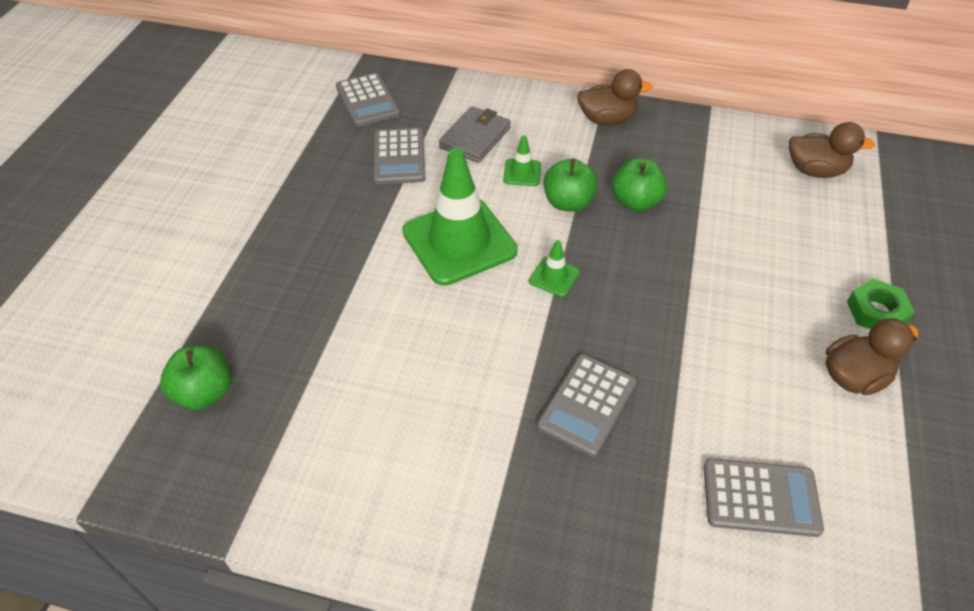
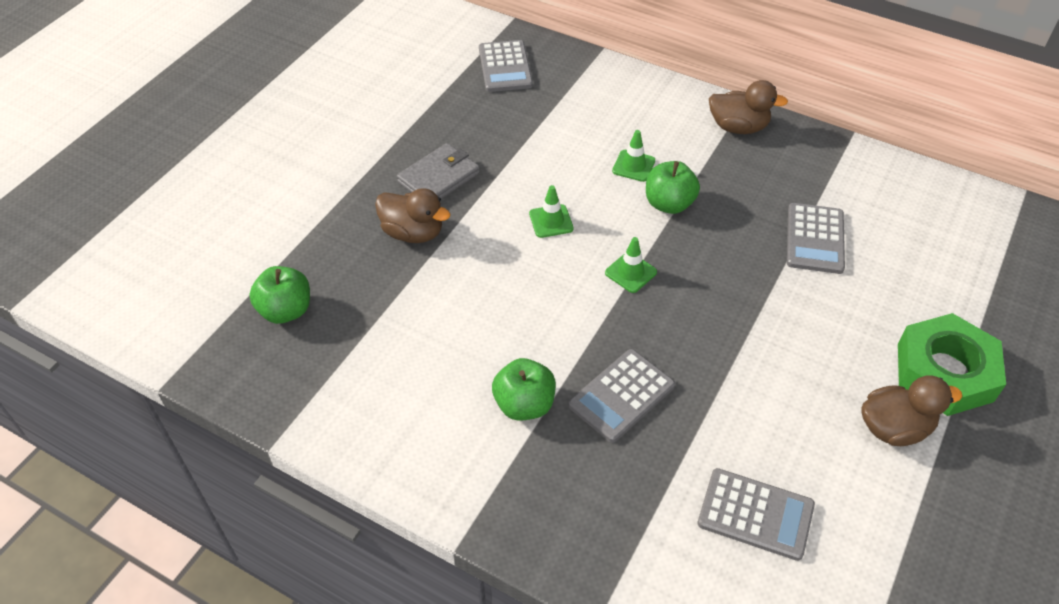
camera: 15 degrees right, 0 degrees up
grey calculator [373,128,425,184] -> grey calculator moved to [787,203,845,274]
green traffic cone [402,148,518,286] -> green traffic cone [529,185,574,238], size x0.43
grey wallet [439,106,511,163] -> grey wallet moved to [397,143,480,199]
green apple [612,158,667,211] -> green apple moved to [492,358,556,420]
brown duck [789,122,875,178] -> brown duck moved to [375,188,450,243]
green nut [847,279,915,329] -> green nut [898,313,1006,416], size x1.74

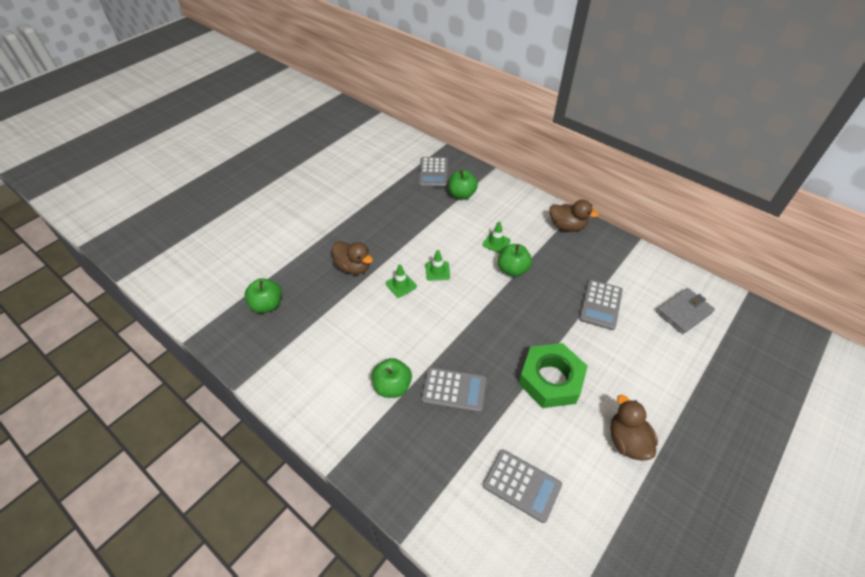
camera: 10 degrees right, 0 degrees up
grey wallet [397,143,480,199] -> grey wallet moved to [656,288,715,334]
grey calculator [568,349,675,443] -> grey calculator turned 135 degrees counterclockwise [421,367,487,413]
green traffic cone [605,237,657,293] -> green traffic cone moved to [386,264,417,298]
brown duck [861,375,962,446] -> brown duck turned 105 degrees counterclockwise [611,395,658,461]
green nut [898,313,1006,416] -> green nut moved to [519,343,588,408]
none -> green apple [448,170,478,200]

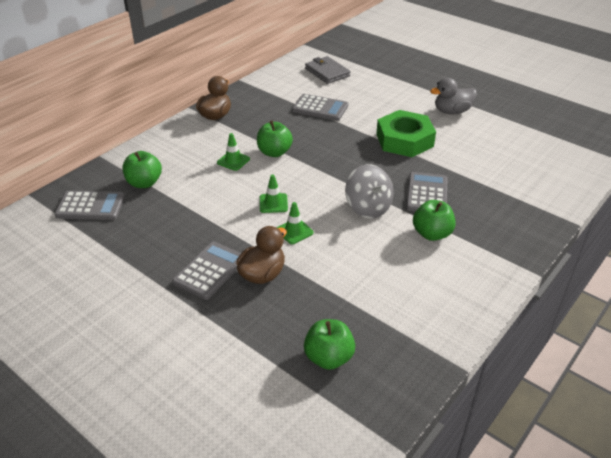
camera: 90 degrees left, 10 degrees down
grey calculator [483,450,562,523] -> grey calculator moved to [172,242,241,300]
brown duck [611,395,658,461] -> grey duck [430,78,477,114]
none -> grey spinning top [345,164,394,218]

